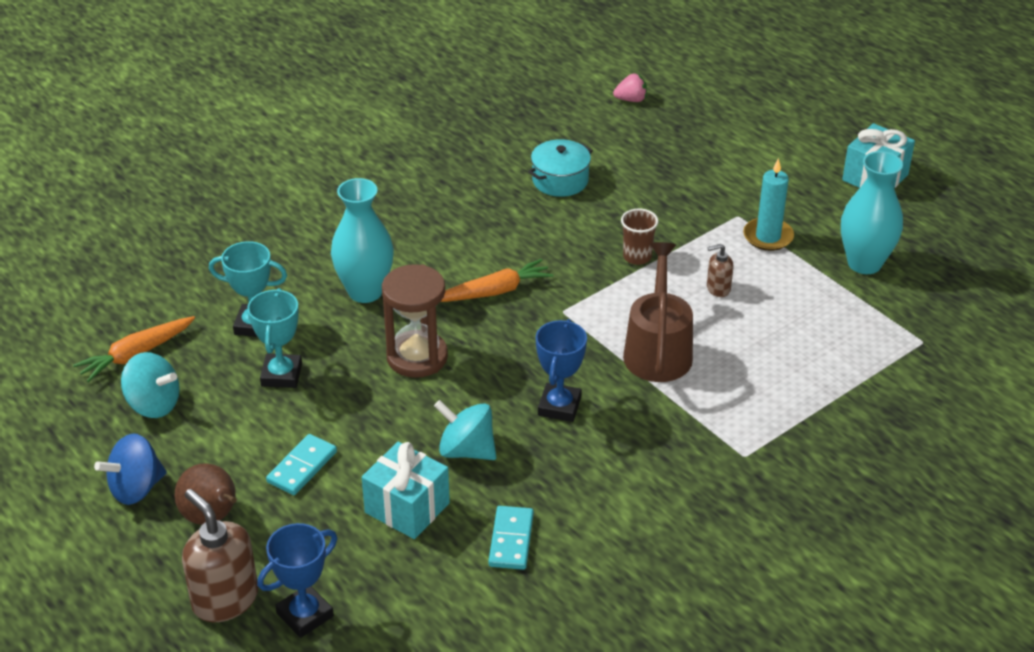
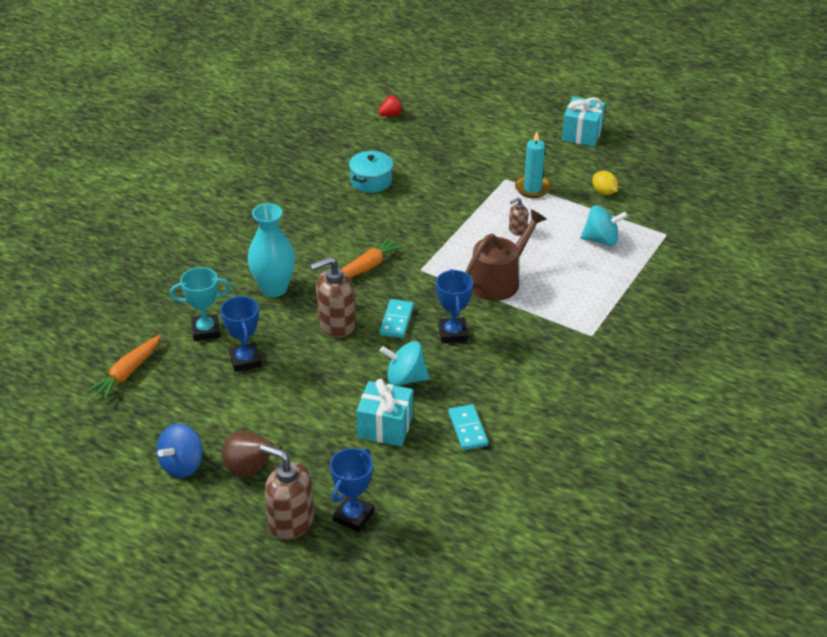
camera: 20 degrees left, 0 degrees up
turquoise spinning top [121,352,180,418] -> turquoise spinning top moved to [580,205,628,246]
turquoise trophy [247,288,302,388] -> blue trophy [220,296,261,372]
turquoise domino [266,434,337,495] -> turquoise domino moved to [380,299,414,338]
brown hourglass [382,264,448,378] -> brown soap dispenser [310,257,356,338]
pink strawberry [613,74,647,102] -> red strawberry [378,95,403,116]
brown cup [621,209,658,265] -> none
brown watering can [623,242,693,382] -> brown watering can turned 60 degrees clockwise [465,209,547,301]
turquoise vase [841,151,903,274] -> yellow lemon [592,171,618,195]

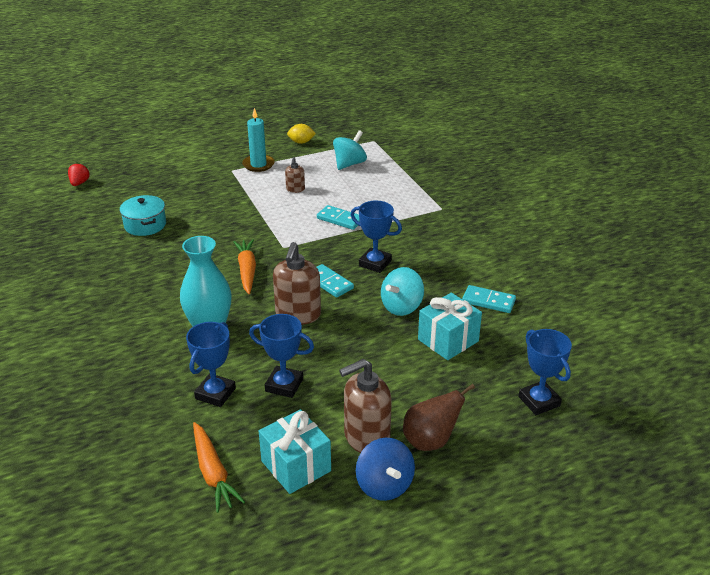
camera: 55 degrees left, 5 degrees down
turquoise trophy [170,267,231,341] -> blue trophy [186,322,236,407]
brown soap dispenser [260,444,314,540] -> brown soap dispenser moved to [339,359,392,453]
brown watering can [465,209,547,301] -> turquoise domino [317,205,360,230]
turquoise gift [562,97,605,147] -> turquoise gift moved to [259,409,331,494]

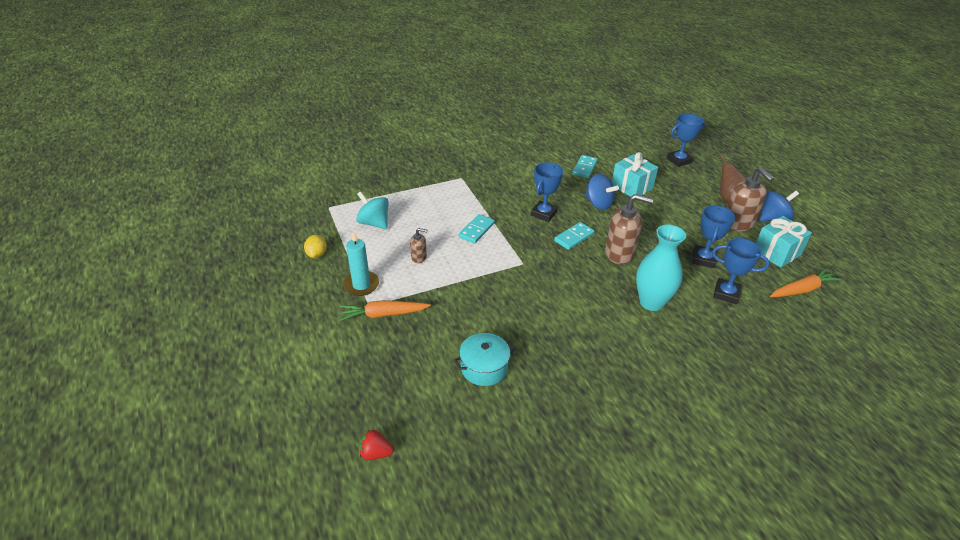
camera: 90 degrees left, 5 degrees up
orange carrot [233,239,256,294] -> orange carrot moved to [340,300,431,321]
turquoise spinning top [381,267,424,316] -> blue spinning top [585,174,619,210]

